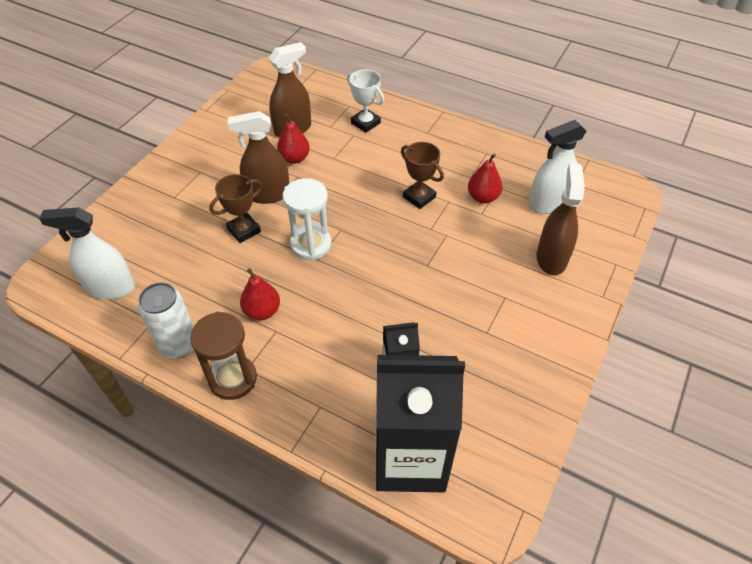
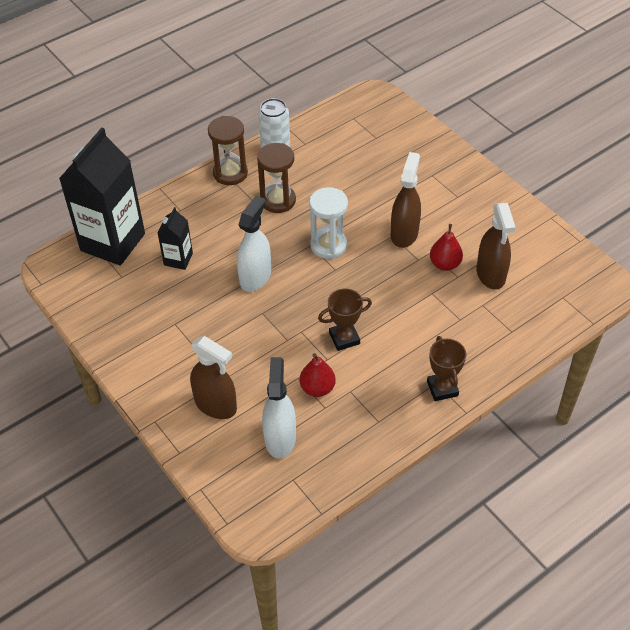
camera: 115 degrees right, 0 degrees up
white spray bottle [39,207,135,300] -> white spray bottle moved to [237,196,271,292]
brown trophy [209,174,262,243] -> brown trophy moved to [427,336,466,401]
red pear [240,268,280,320] -> brown hourglass [257,143,296,213]
white trophy [347,69,384,133] -> none

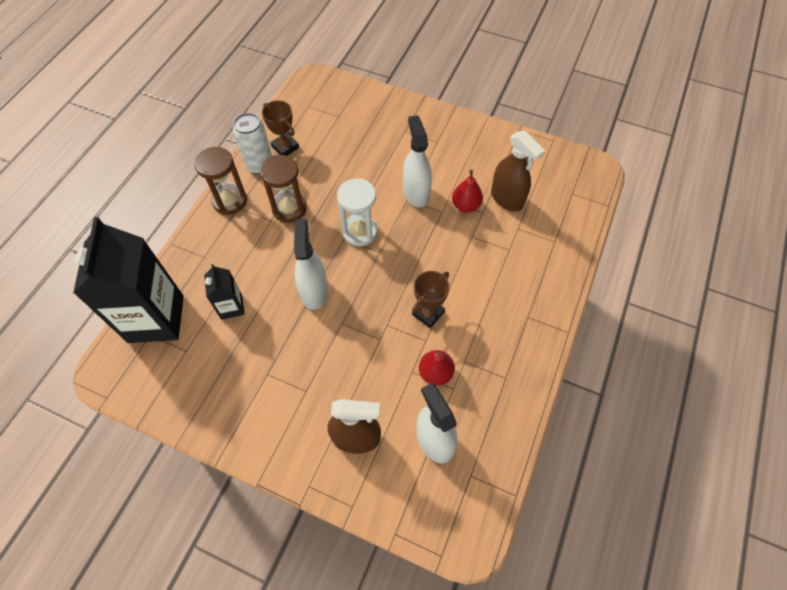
camera: 30 degrees left, 10 degrees up
brown spray bottle [391,152,421,248] -> white spray bottle [403,115,432,207]
brown trophy [427,336,466,401] -> brown trophy moved to [262,100,299,156]

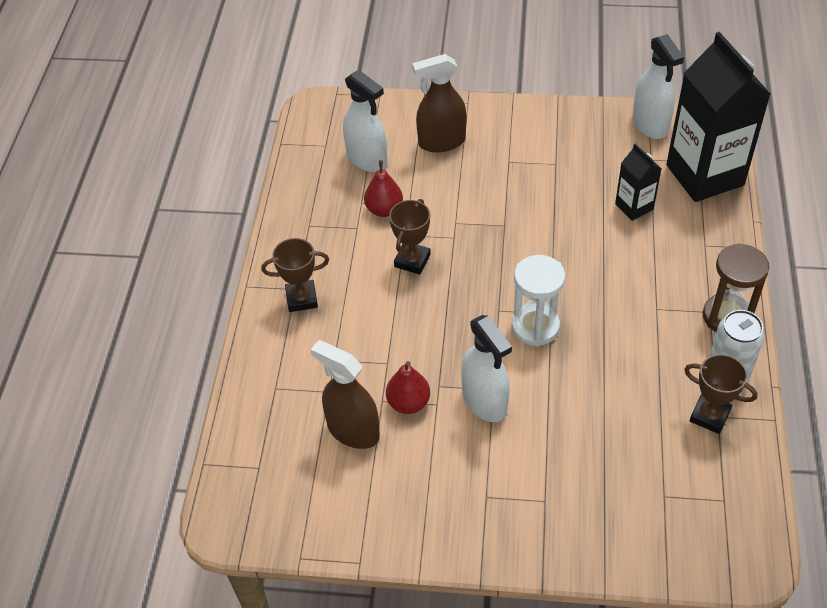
camera: 165 degrees right, 10 degrees down
brown hourglass [260,154,307,223] -> none
white spray bottle [294,219,328,310] -> white spray bottle moved to [632,34,684,139]
none -> brown trophy [261,238,329,312]

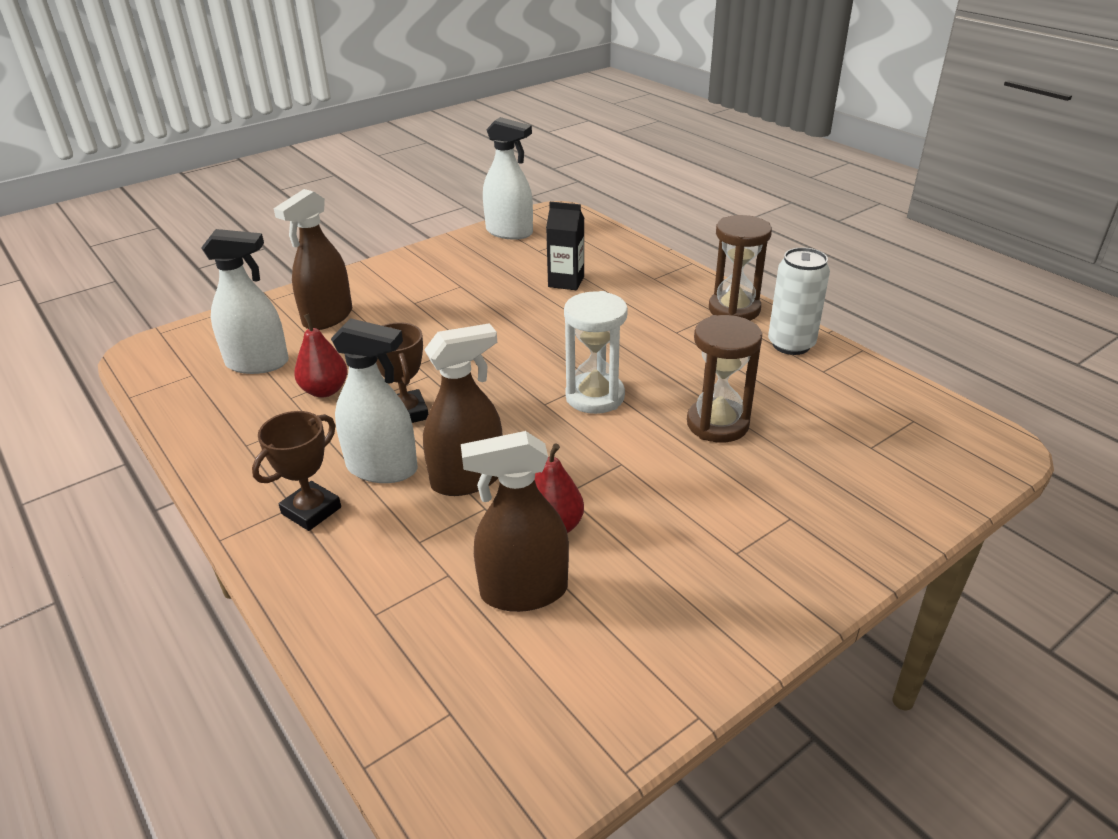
camera: 45 degrees left, 15 degrees down
white spray bottle [461,315,512,422] -> white spray bottle moved to [331,318,418,483]
black carton [666,32,770,202] -> none
brown trophy [684,354,758,434] -> none
none -> brown spray bottle [423,323,503,496]
none -> brown hourglass [687,315,762,443]

